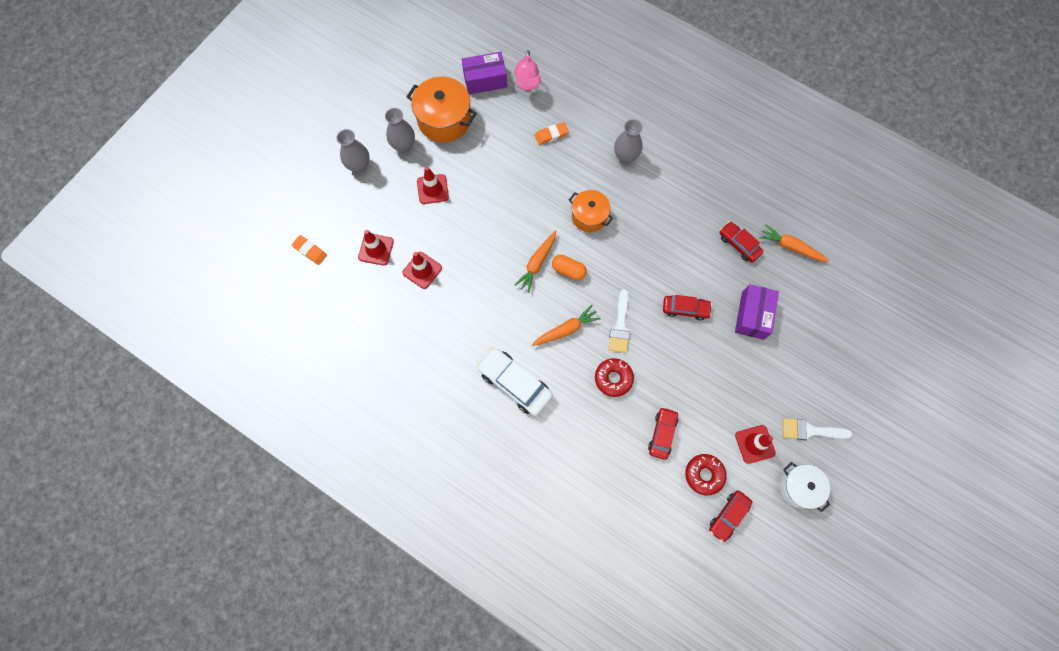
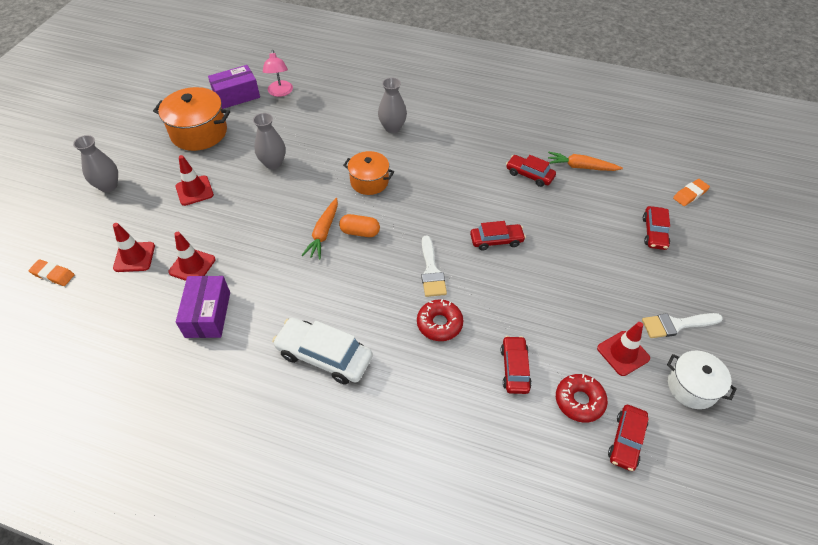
camera: 15 degrees left, 20 degrees down
grey vase [385,108,415,152] -> grey vase moved to [253,113,286,169]
orange carrot [532,305,601,346] -> none
orange eraser [535,122,569,145] -> orange eraser moved to [673,179,710,206]
purple box [735,284,779,340] -> purple box moved to [176,276,230,338]
none -> red car [643,206,670,250]

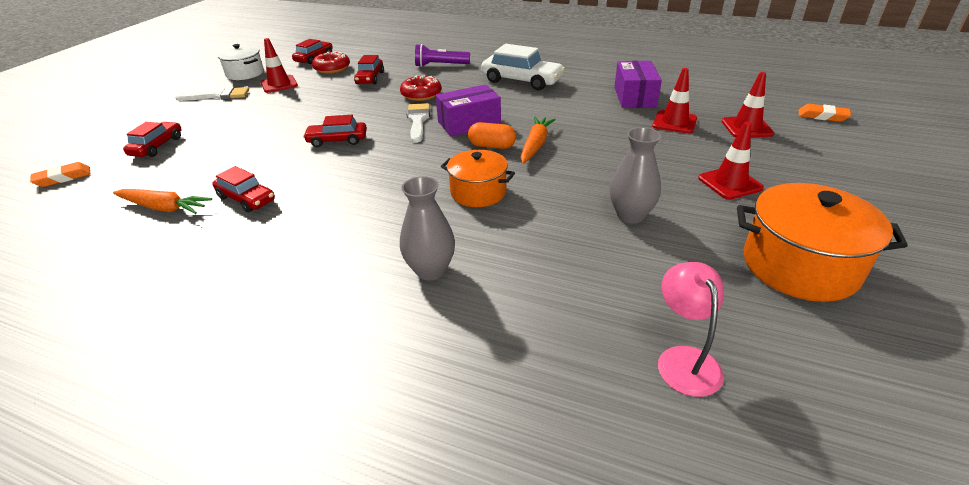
camera: 175 degrees left, 15 degrees down
grey vase [73,135,118,192] -> none
purple box [208,65,260,109] -> purple box moved to [436,84,501,136]
none -> purple flashlight [415,44,470,67]

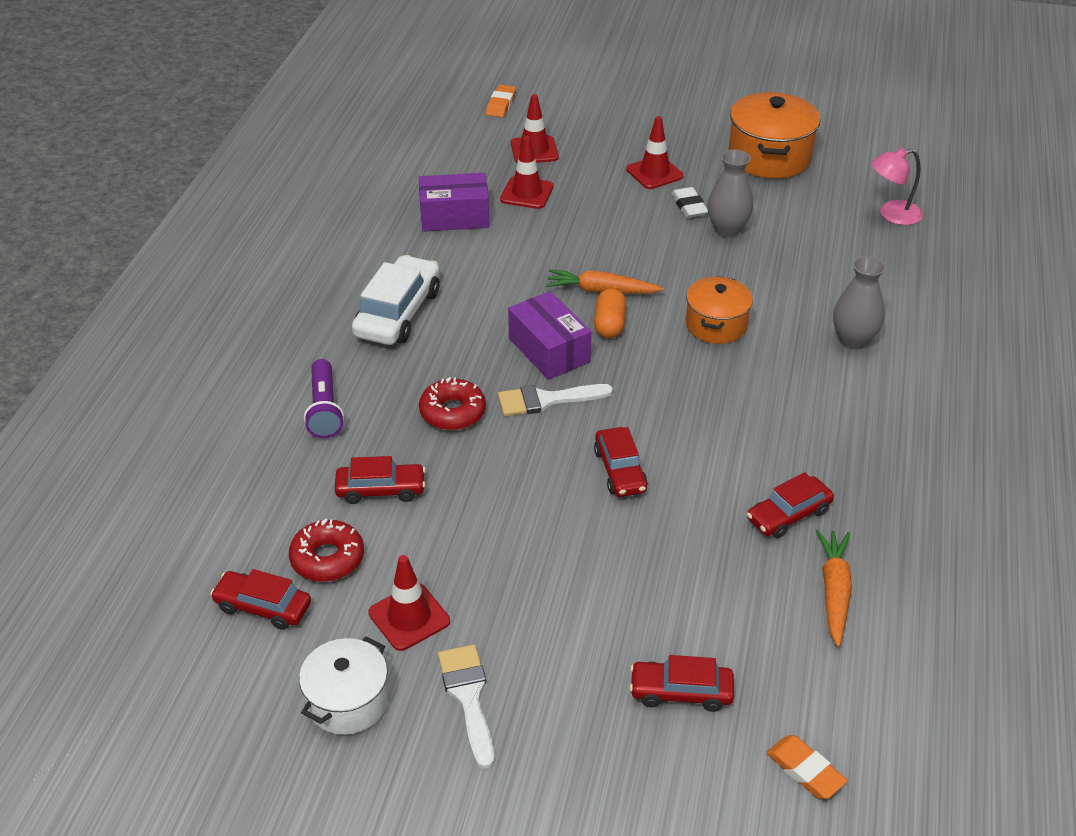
camera: 100 degrees left, 5 degrees up
red car [212,166,275,213] -> red car turned 150 degrees counterclockwise [747,472,834,538]
none -> white eraser [671,187,708,218]

